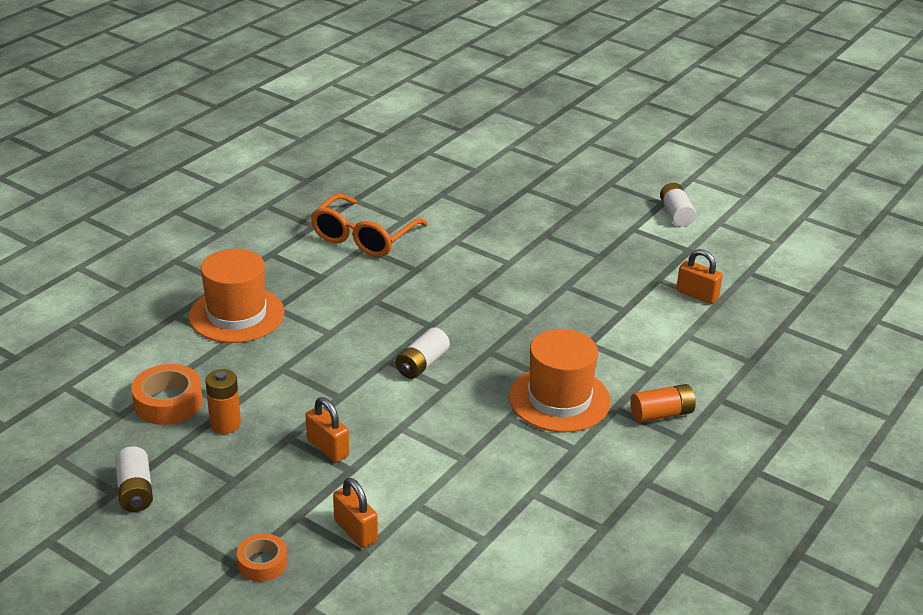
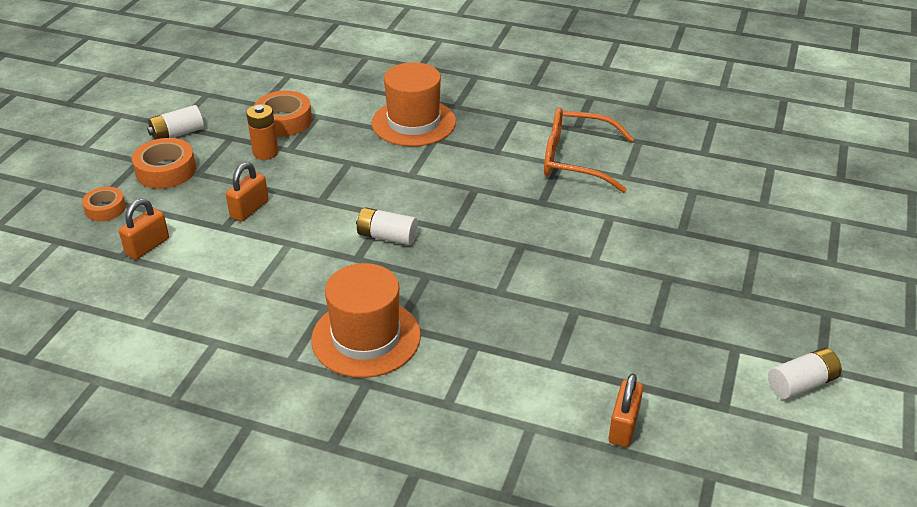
camera: 75 degrees right, 5 degrees up
orange battery [630,384,696,423] -> none
none -> orange tape [132,138,196,189]

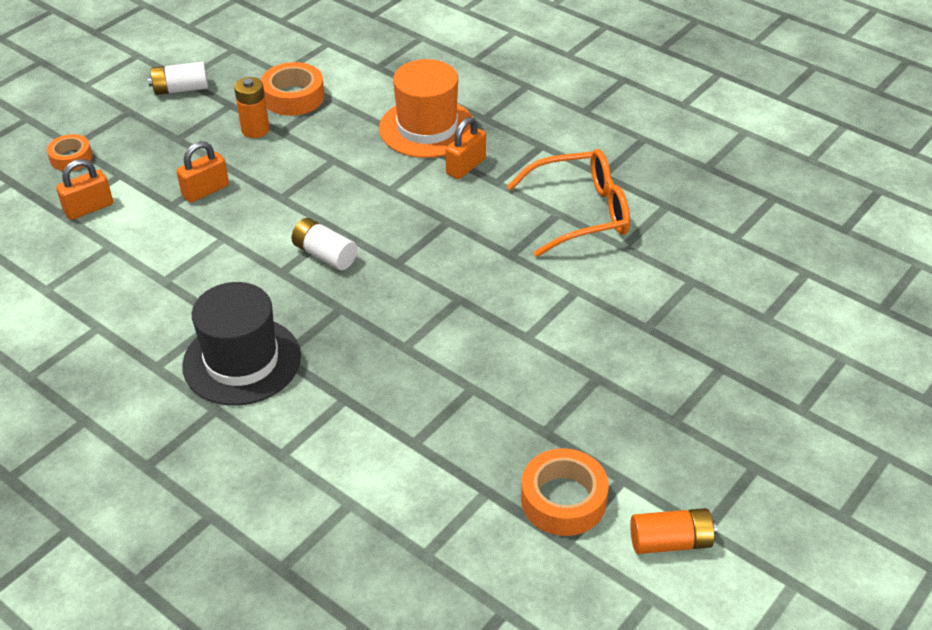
camera: 20 degrees right, 5 degrees up
orange tape [132,138,196,189] -> orange tape moved to [521,448,608,536]
orange hat [311,263,421,378] -> black hat [182,282,301,406]
orange glasses [544,107,634,193] -> orange glasses turned 135 degrees clockwise [507,149,630,257]
orange padlock [609,373,643,447] -> orange padlock moved to [446,117,486,179]
white battery [768,348,842,399] -> orange battery [630,508,717,554]

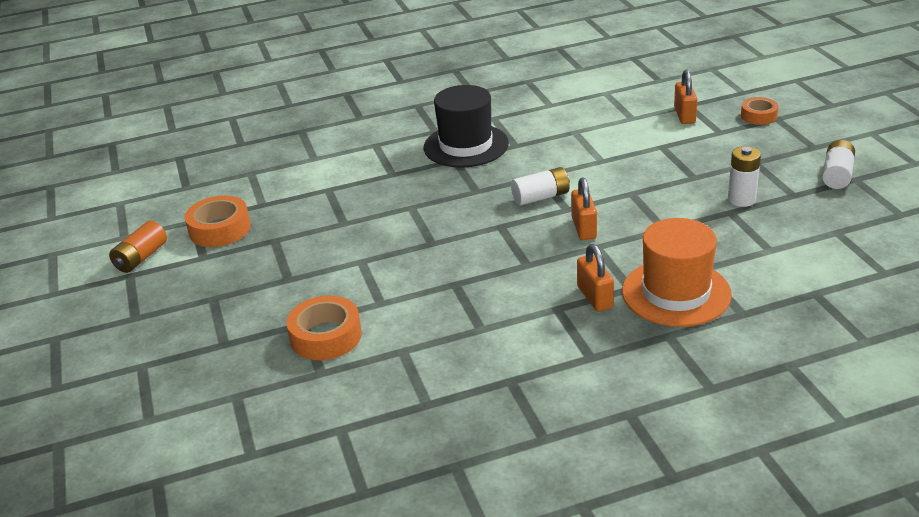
camera: 125 degrees right, 10 degrees down
orange padlock [176,141,229,203] -> orange padlock moved to [571,177,597,240]
orange battery [234,77,269,138] -> white battery [728,146,761,207]
orange tape [261,62,325,116] -> orange tape moved to [287,296,362,360]
orange glasses [507,149,630,257] -> none

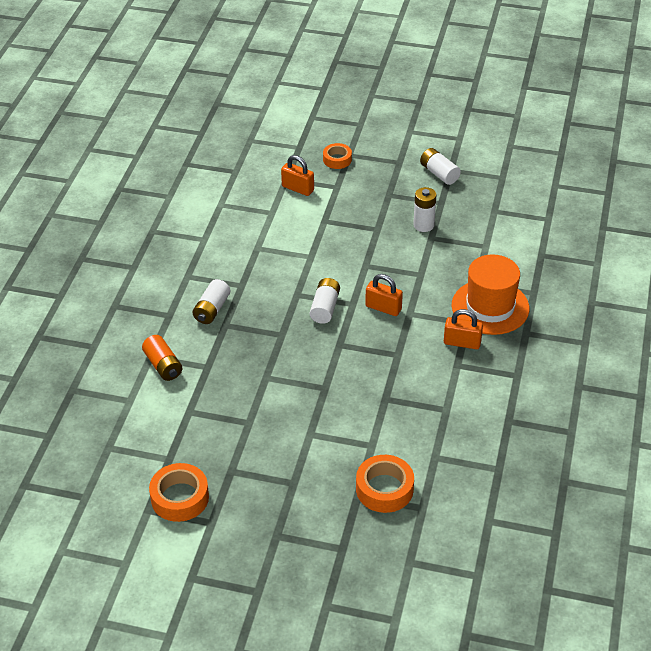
camera: 60 degrees left, 10 degrees up
orange battery [109,221,167,273] -> orange battery moved to [142,335,183,381]
black hat [424,85,509,168] -> white battery [192,279,230,324]

